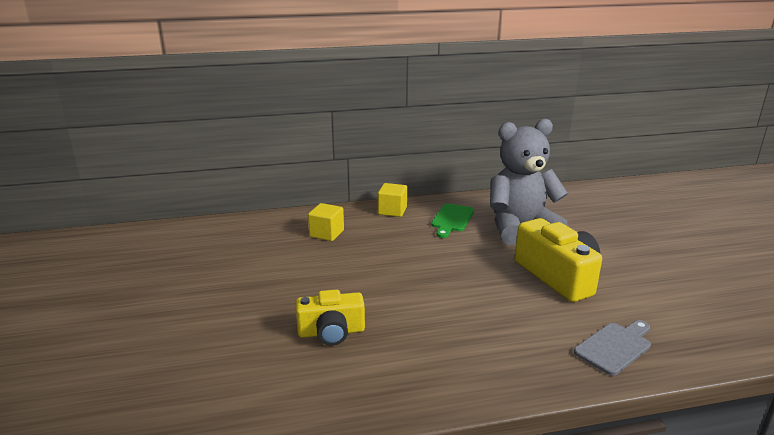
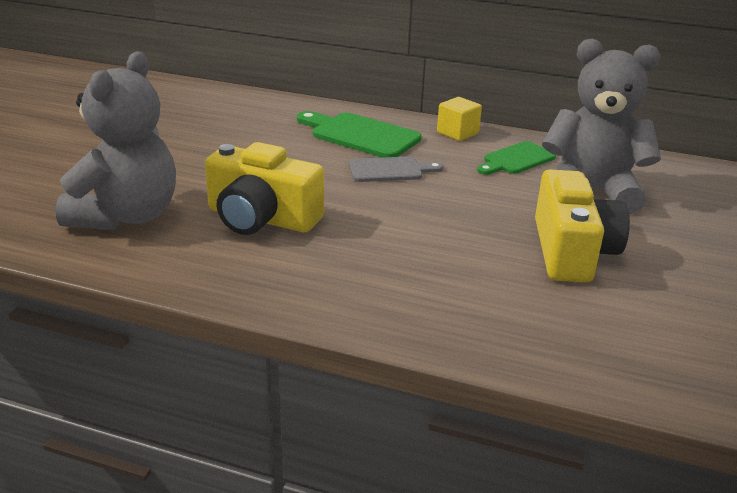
camera: 30 degrees right, 5 degrees up
yellow camera [296,289,365,346] -> yellow camera [205,142,324,235], size x1.54
yellow cube [308,203,344,241] -> green cutting board [297,111,421,158]
grey cutting board [574,320,651,376] -> grey cutting board moved to [349,156,443,182]
none -> grey teddy bear [56,52,176,230]

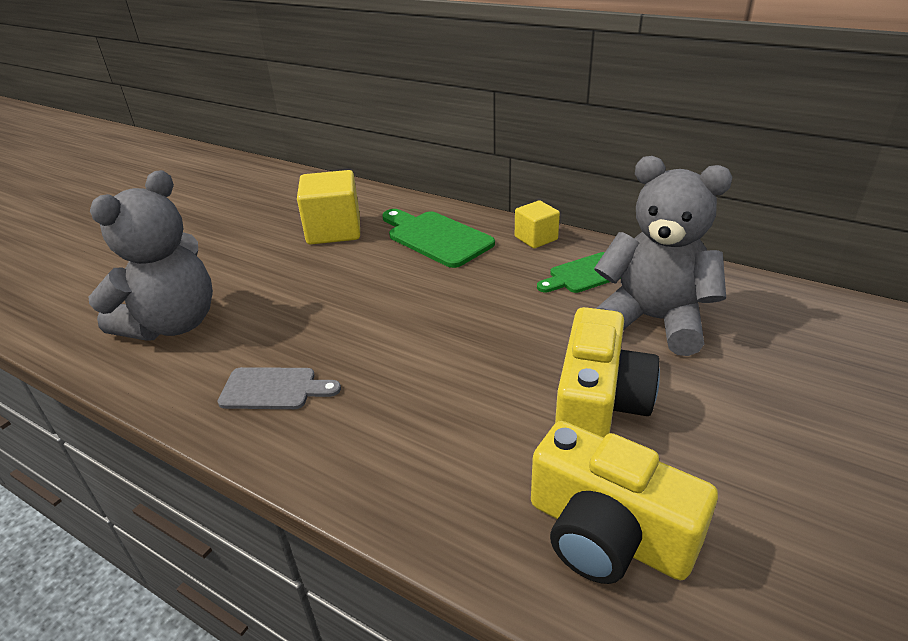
camera: 15 degrees right, 5 degrees up
yellow camera [205,142,324,235] -> yellow camera moved to [531,421,718,584]
grey cutting board [349,156,443,182] -> grey cutting board moved to [217,367,341,409]
none -> yellow cube [297,170,360,245]

